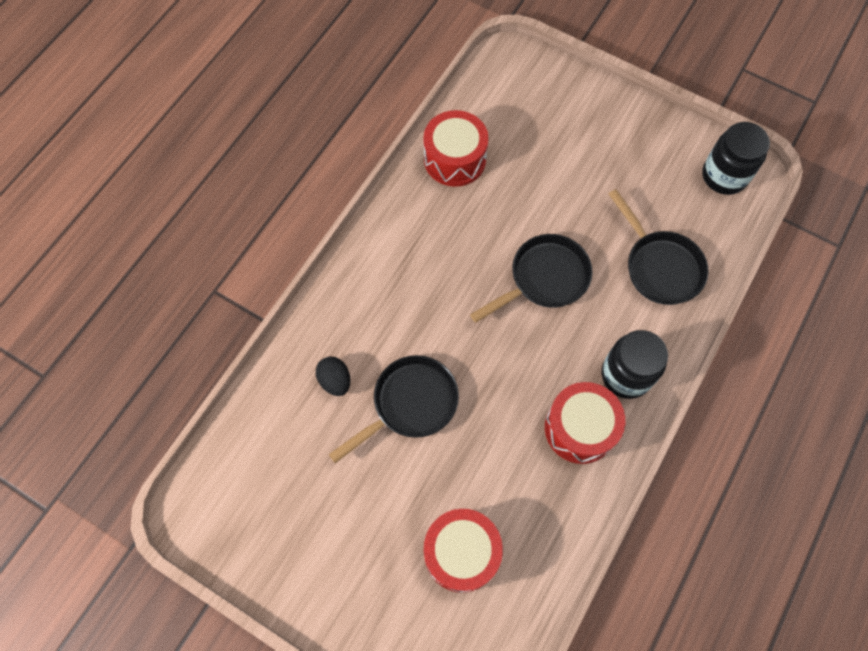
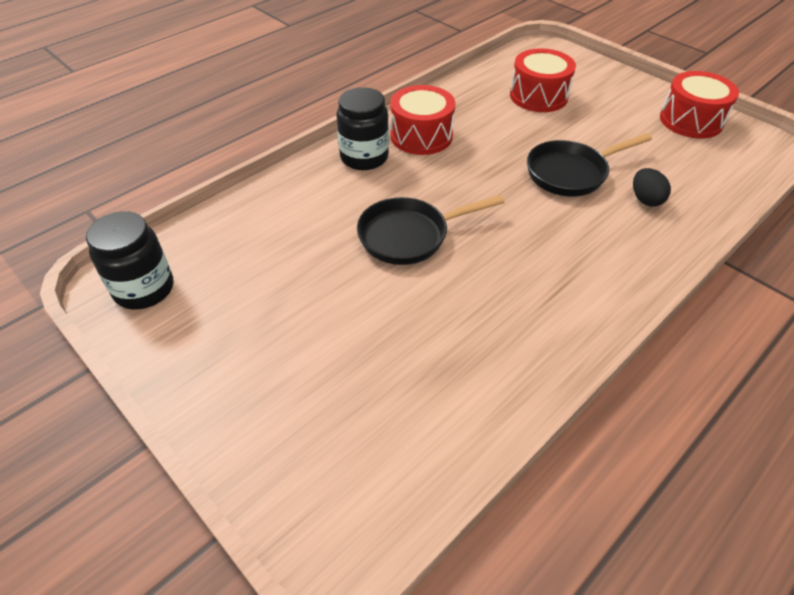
camera: 165 degrees left, 20 degrees down
red drum [424,110,489,187] -> red drum moved to [660,71,739,138]
black pan [609,189,709,305] -> none

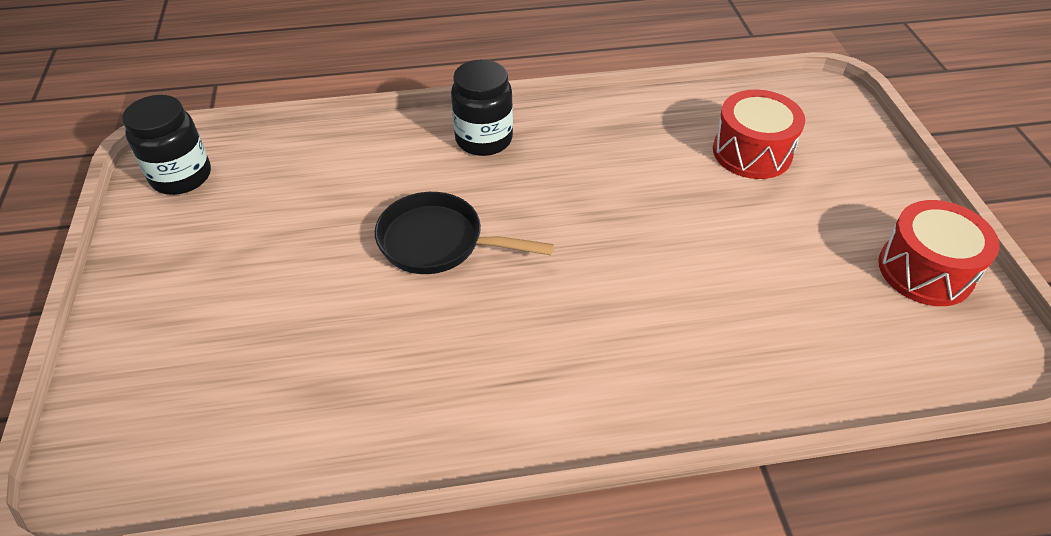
camera: 35 degrees right, 0 degrees up
red drum [390,85,456,155] -> none
black pan [527,133,652,197] -> none
black egg [633,168,671,207] -> none

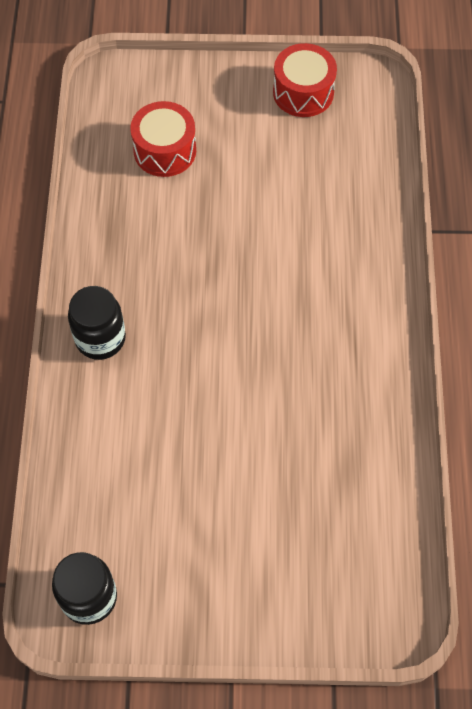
camera: 80 degrees left, 15 degrees up
black pan [375,192,554,274] -> none

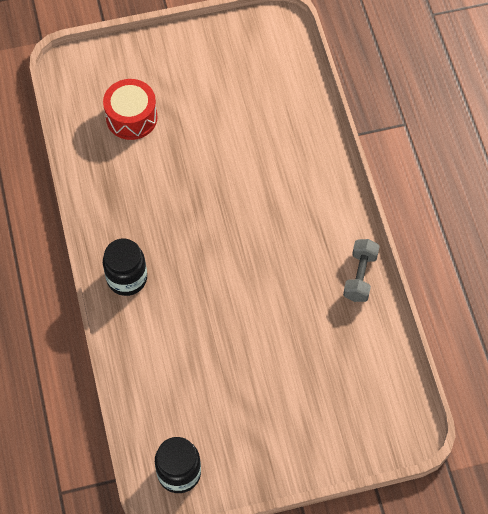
camera: 15 degrees left, 0 degrees up
red drum [273,43,337,117] -> none
none -> grey dumbbell [343,239,380,302]

